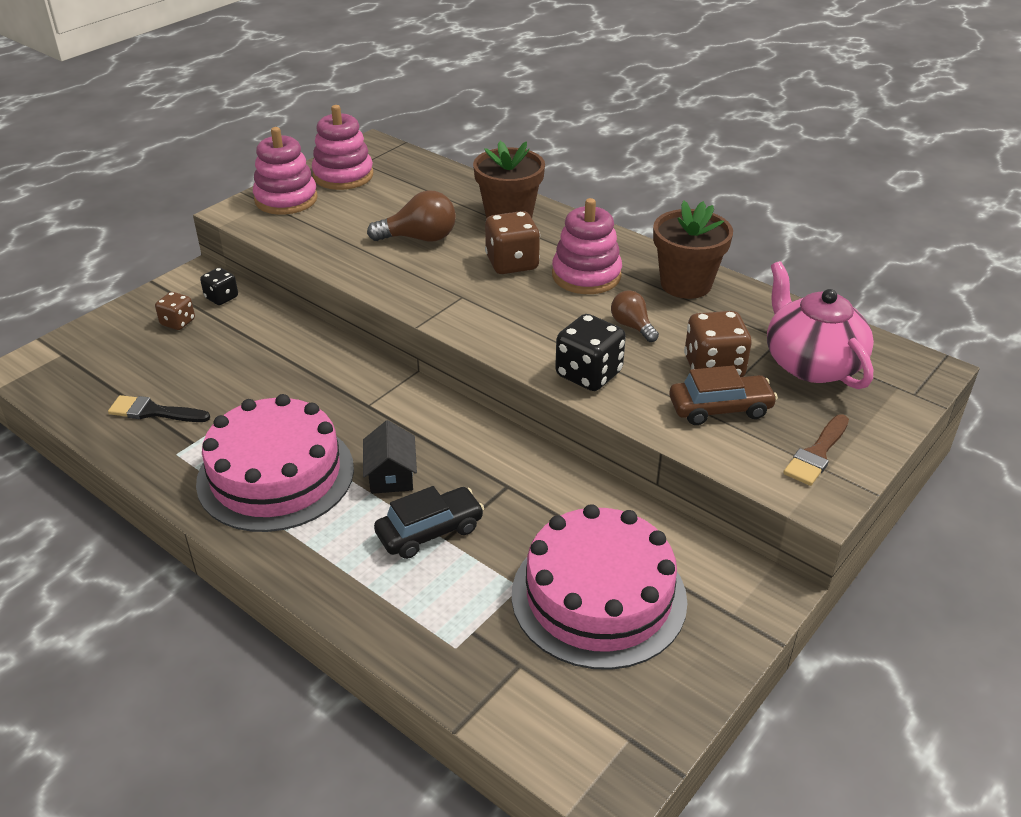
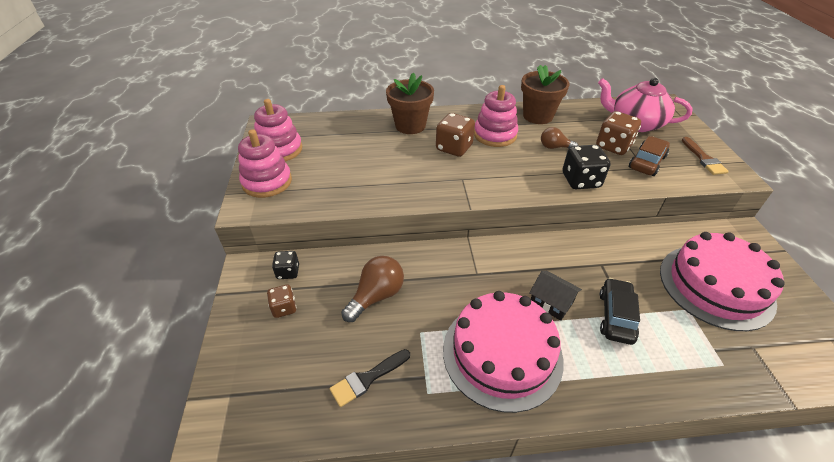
camera: 45 degrees left, 5 degrees up
brown light bulb [367,190,456,242] -> brown light bulb moved to [341,256,404,322]

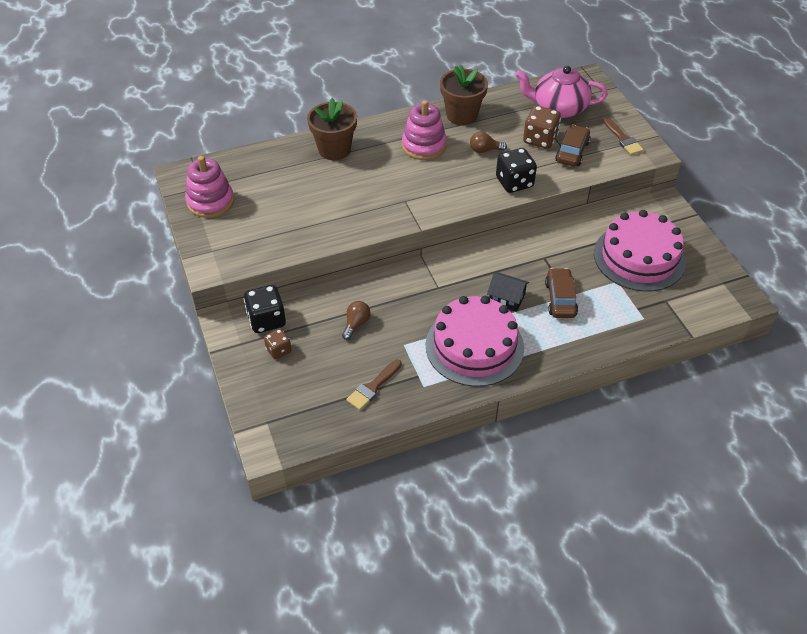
camera: 15 degrees left, 5 degrees up
pink stacking toy [238,129,292,198] -> none
black dice [272,251,299,279] -> black dice [244,285,286,333], size x1.68
black brush [330,349,410,407] -> brown brush [346,360,402,410]
brown light bulb [341,256,404,322] -> brown light bulb [342,301,371,340], size x0.63
brown dice [436,113,475,157] -> none
black car [600,278,640,345] -> brown car [545,268,578,318]

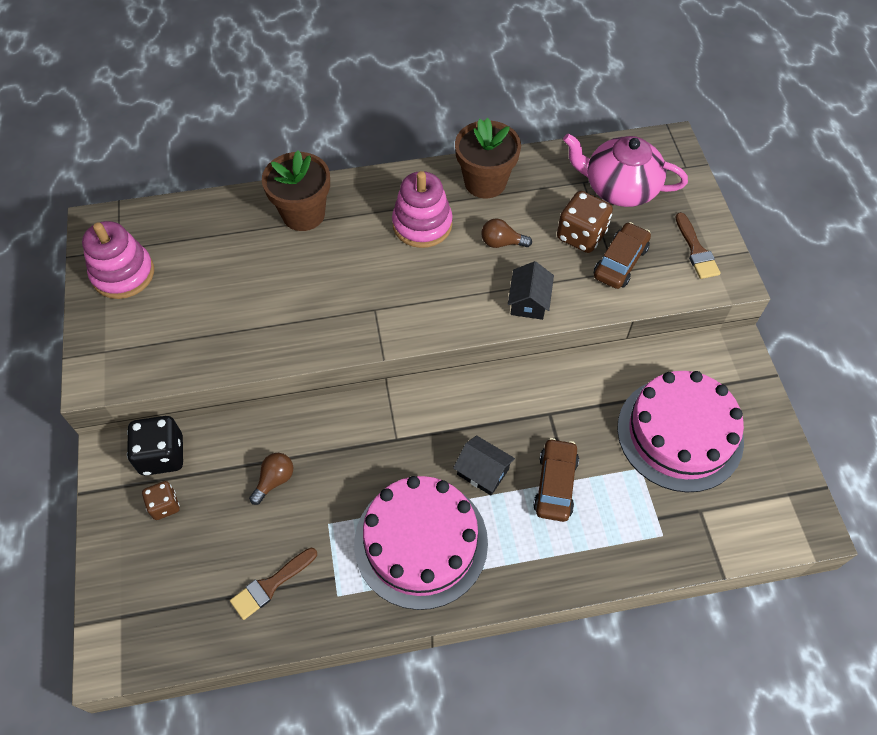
camera: 10 degrees right, 10 degrees up
black dice [496,148,537,193] -> black house [508,261,554,320]

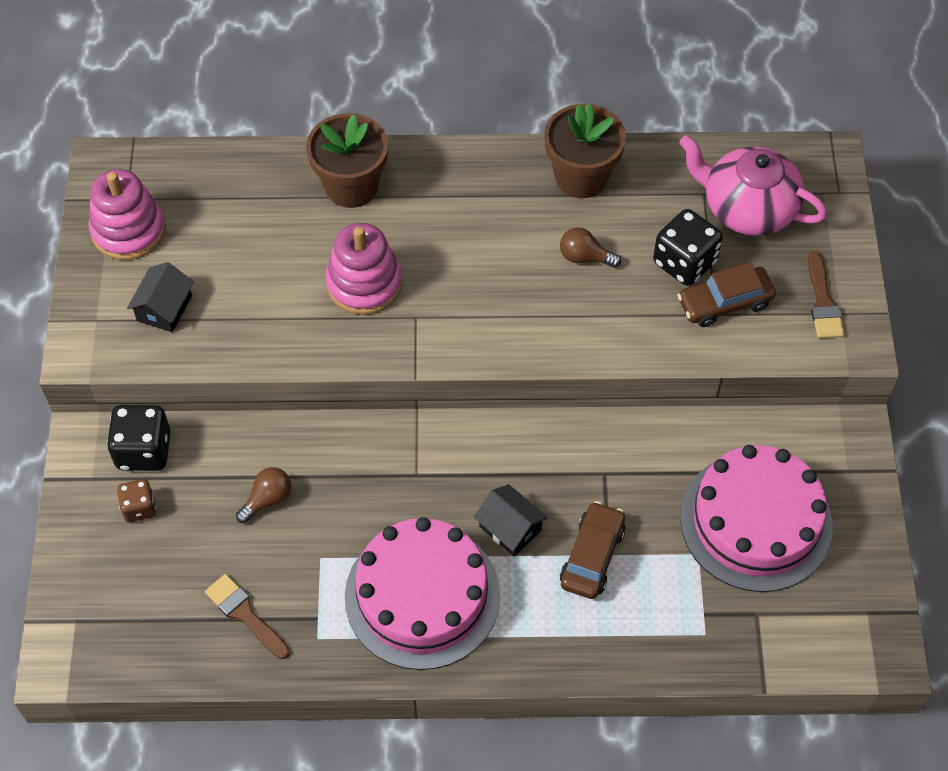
camera: 10 degrees right, 0 degrees up
brown brush [230,548,317,620] -> brown brush turned 75 degrees clockwise [205,574,290,659]
pink stacking toy [392,171,453,248] -> pink stacking toy moved to [325,223,402,315]
black house [508,261,554,320] -> black house moved to [127,262,194,332]
brown dice [557,191,613,253] -> black dice [653,209,723,286]
brown car [594,222,651,289] -> brown car turned 150 degrees counterclockwise [677,262,776,327]

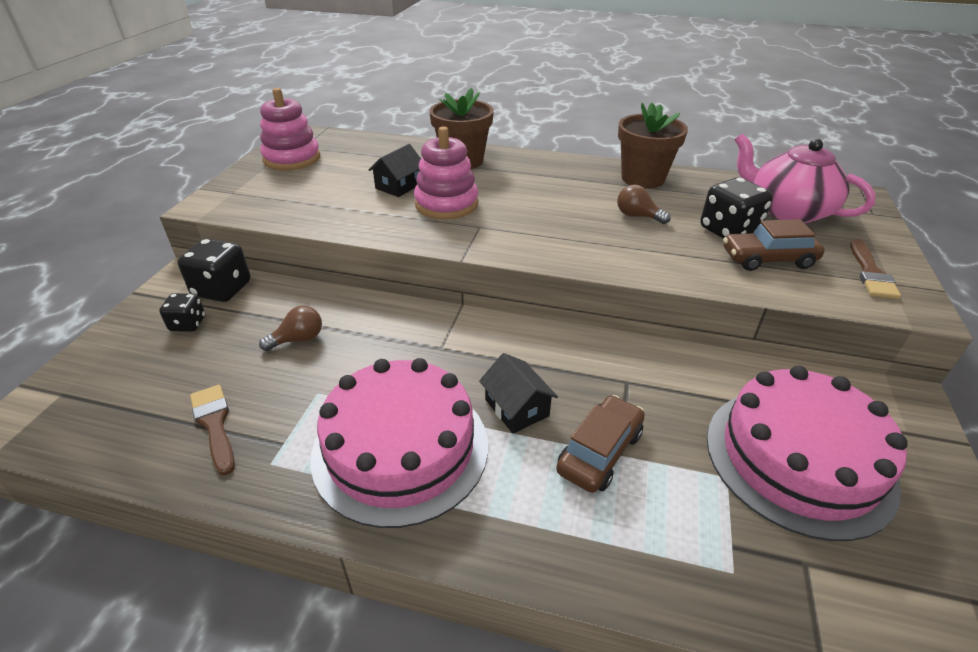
camera: 15 degrees right, 20 degrees down
brown dice [117,479,156,522] -> black dice [159,293,205,332]
black house [127,262,194,332] -> black house moved to [369,144,421,197]

